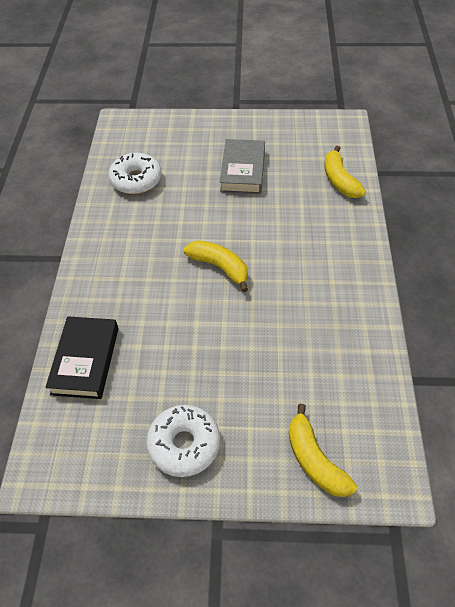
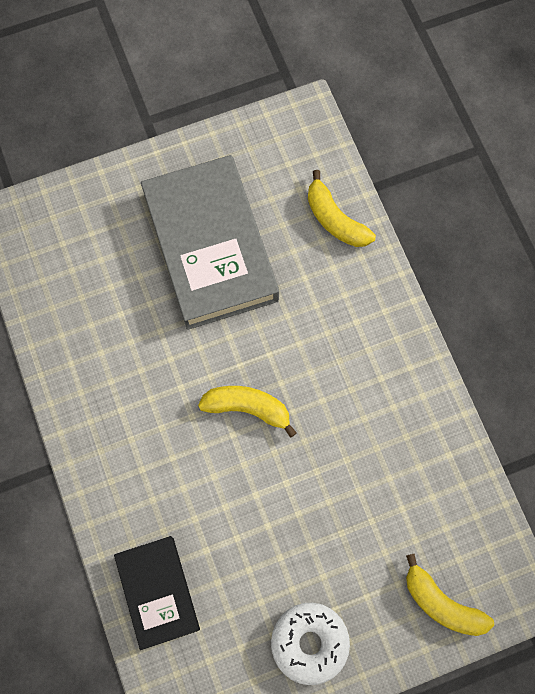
camera: 25 degrees left, 20 degrees up
white donut [108,153,162,194] -> none
grey book [220,139,265,194] -> grey book [141,155,279,330], size x1.77

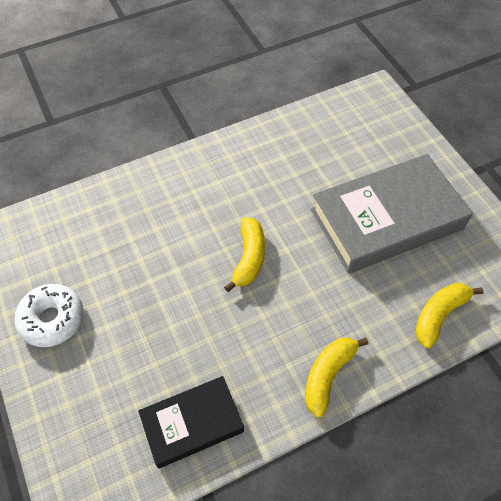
camera: 85 degrees right, 15 degrees down
black book [114,536,200,650] -> black book moved to [138,376,244,469]
yellow banana [406,554,494,636] -> yellow banana moved to [305,337,368,417]

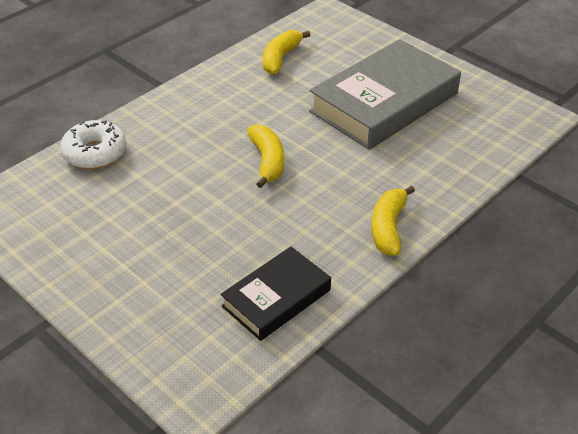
camera: 20 degrees left, 15 degrees down
white donut [14,284,83,347] -> white donut moved to [60,120,127,169]
yellow banana [415,283,483,348] -> yellow banana moved to [263,30,310,74]

